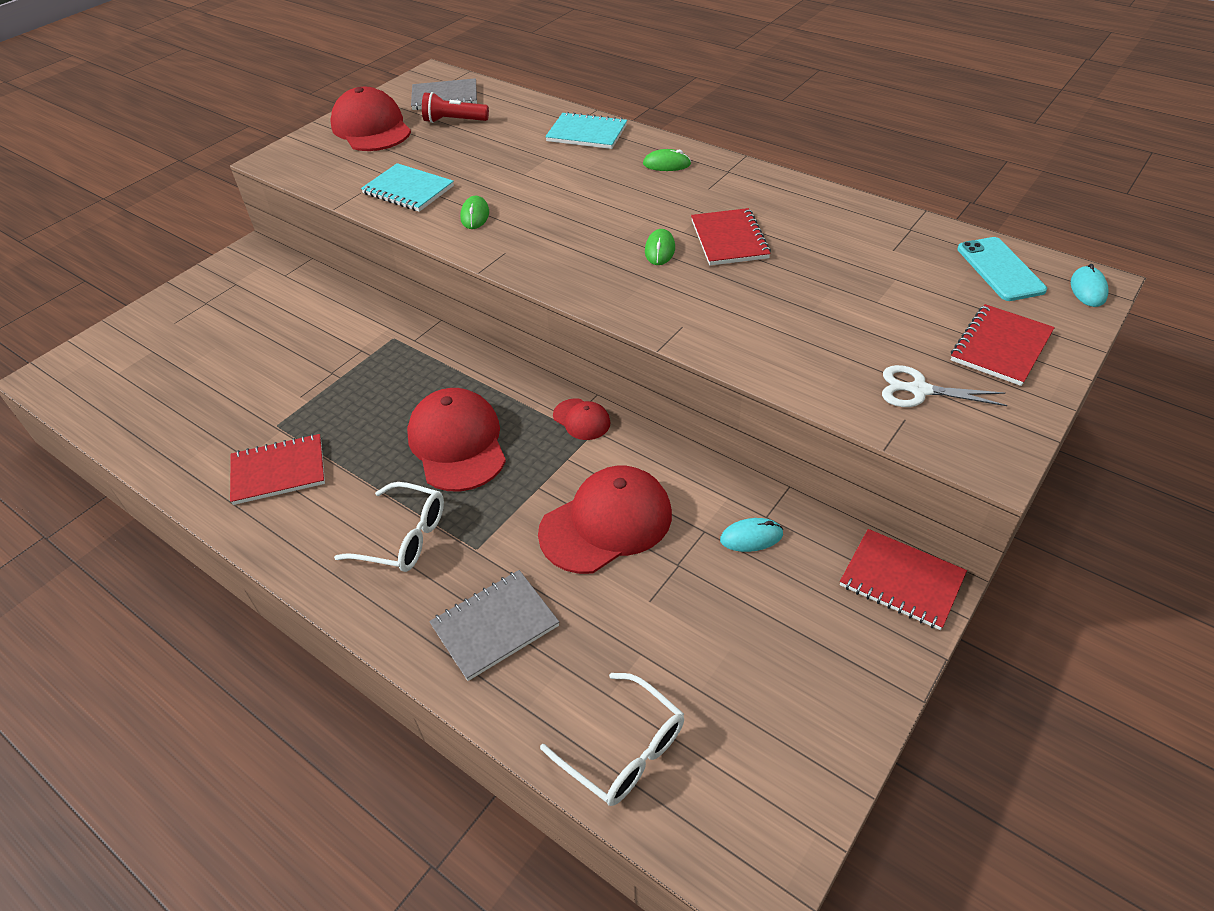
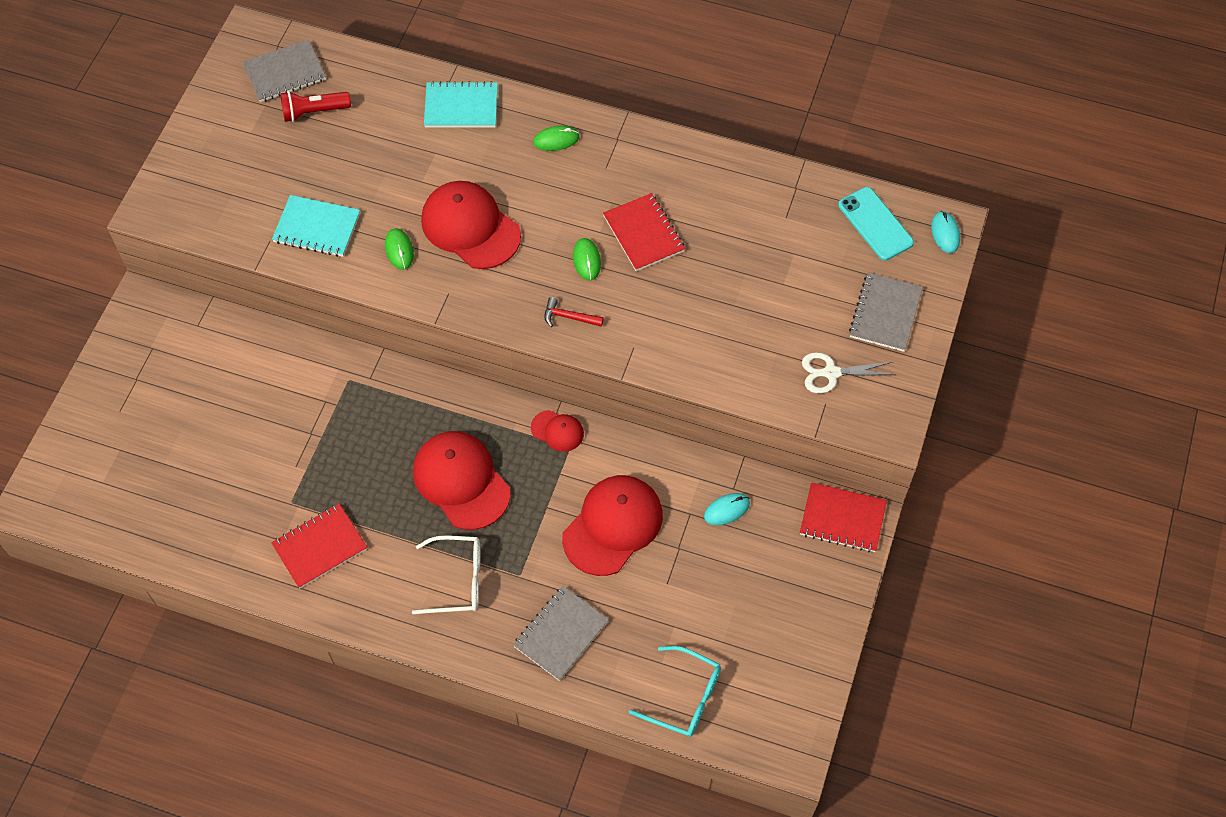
camera: 20 degrees left, 15 degrees up
red cap [330,87,411,151] -> red cap moved to [421,181,521,269]
white glasses [540,673,684,806] -> turquoise glasses [629,646,721,737]
red notebook [951,304,1055,386] -> grey notebook [849,272,923,352]
none -> red hammer [544,297,604,327]

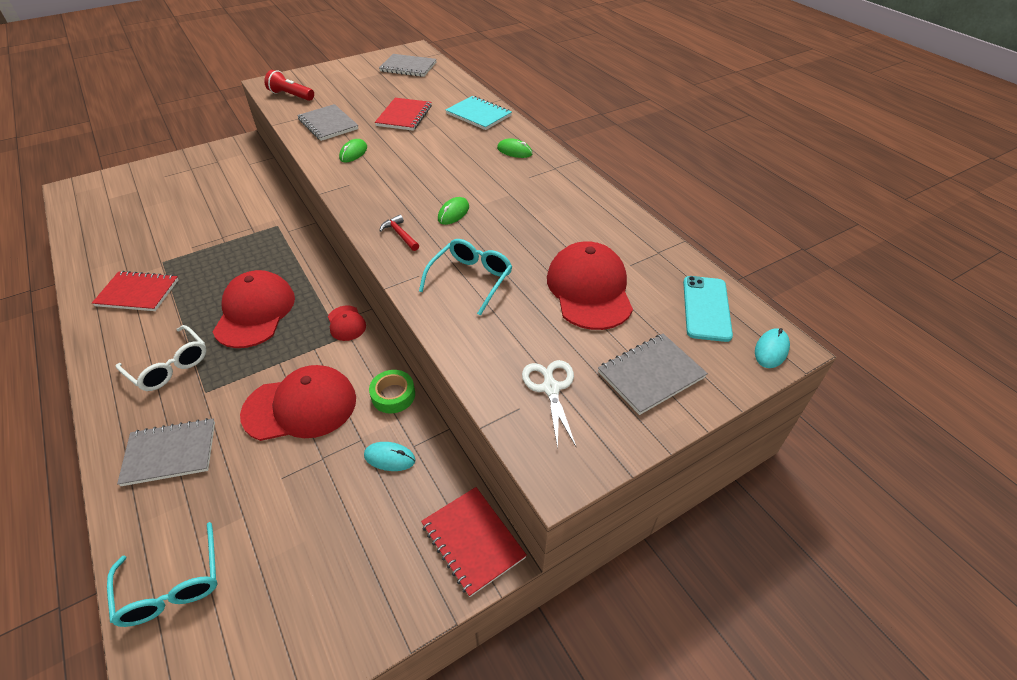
camera: 40 degrees right, 15 degrees down
turquoise notebook [272,195,360,257] -> grey notebook [297,104,359,141]
red flashlight [280,91,351,122] -> red flashlight moved to [264,70,314,101]
red cap [421,181,521,269] -> red cap moved to [547,241,633,330]
red notebook [603,193,685,271] -> red notebook moved to [375,98,432,131]
white scissors [802,352,896,393] -> white scissors turned 45 degrees clockwise [522,360,576,449]
none -> green tape [369,370,415,414]
none -> turquoise glasses [419,239,512,316]

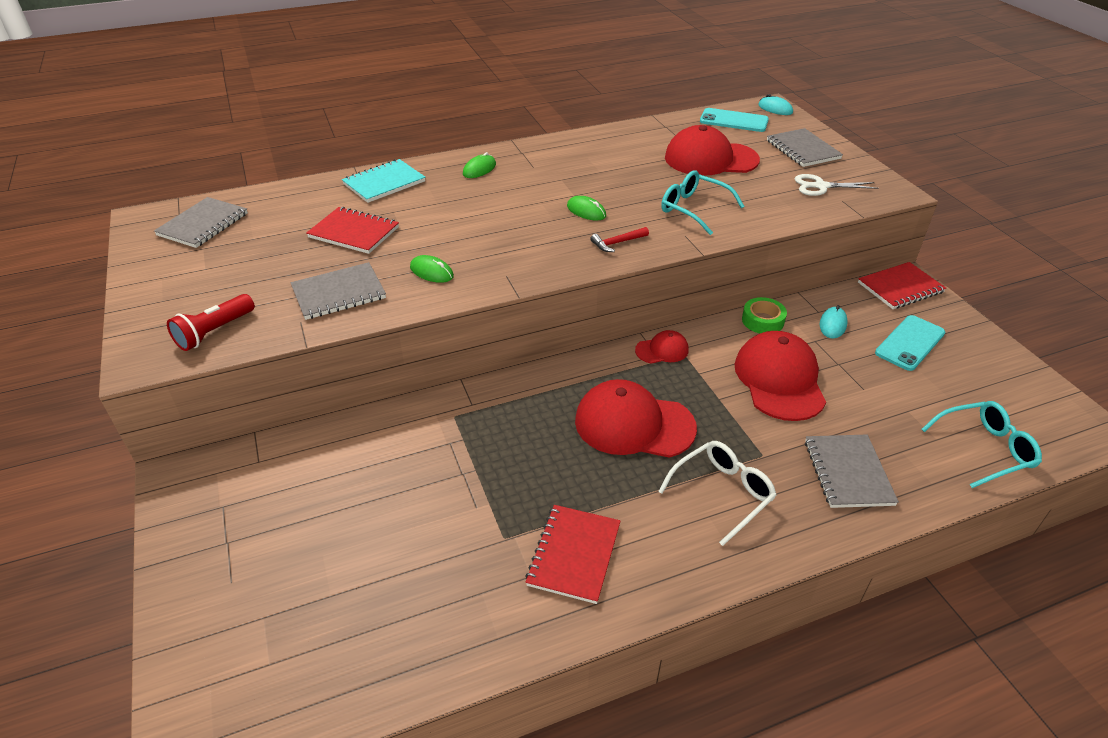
camera: 80 degrees left, 5 degrees down
none -> turquoise phone [875,315,945,371]

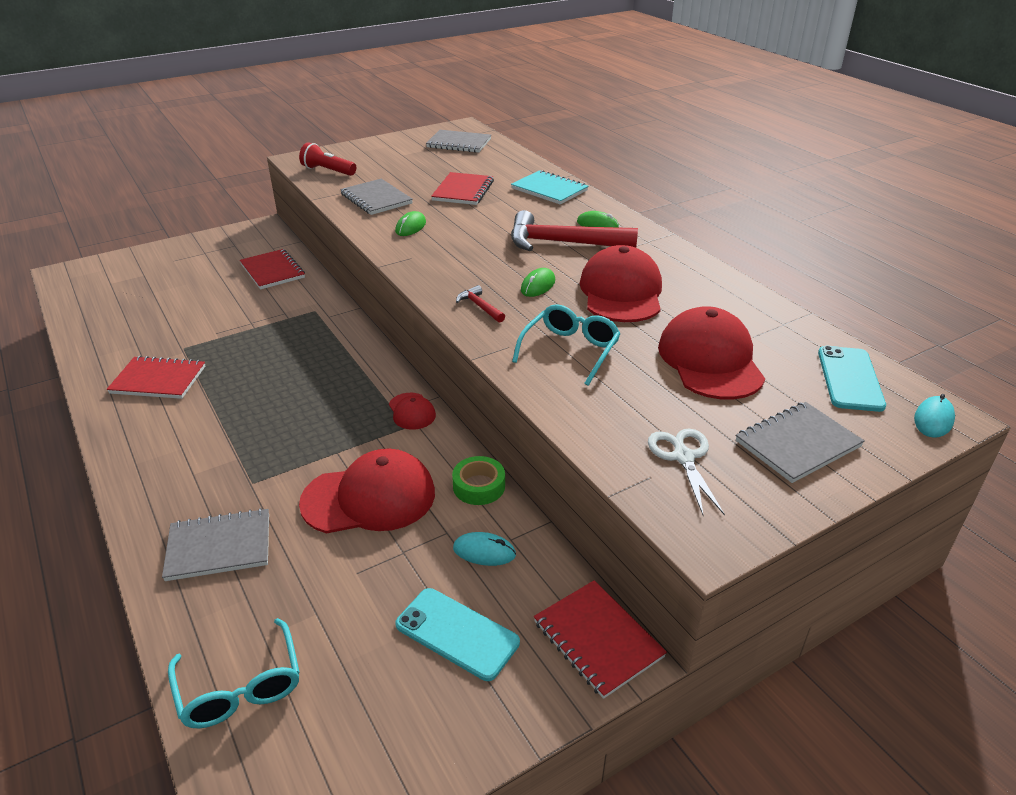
camera: 80 degrees right, 5 degrees down
red cap [575,379,697,458] -> red cap moved to [580,245,662,322]
white glasses [658,441,777,546] -> none
none -> red notebook [240,249,305,290]
none -> red hammer [511,210,638,251]

